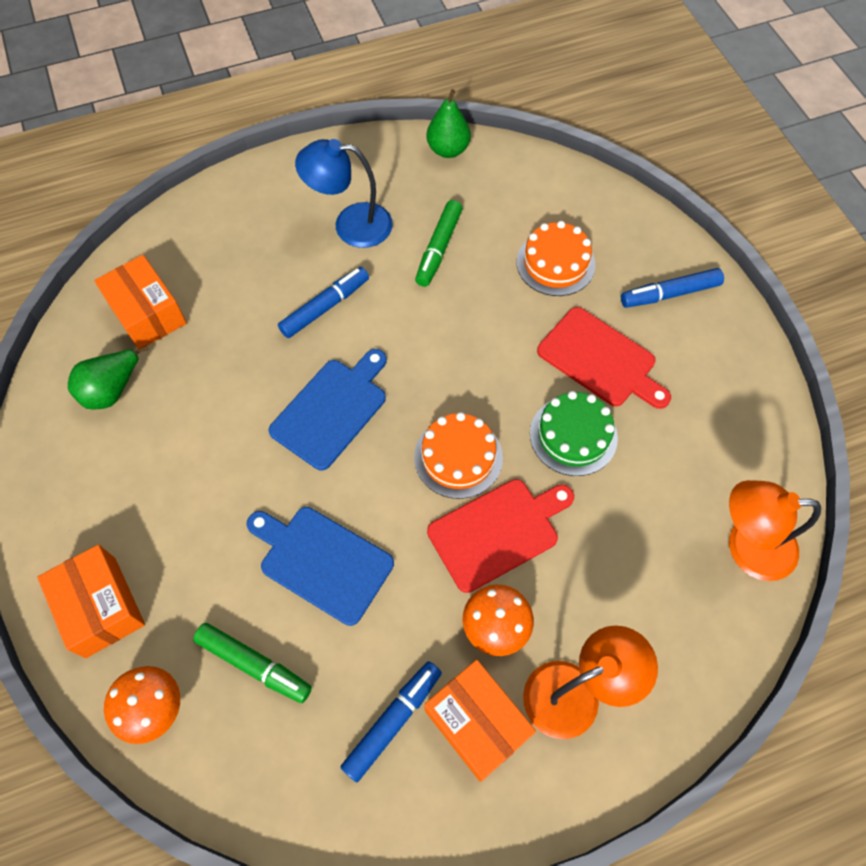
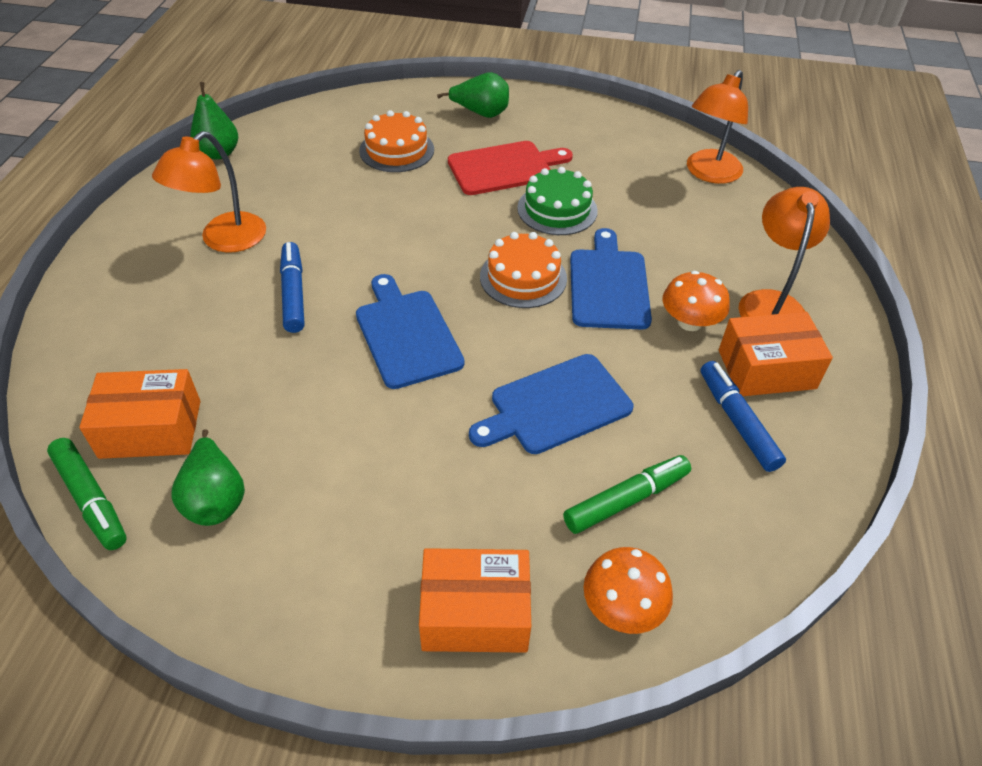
camera: 60 degrees left, 15 degrees down
blue lamp [295,139,393,248] -> orange lamp [152,131,266,253]
green marker [415,200,462,287] -> green marker moved to [47,438,127,550]
red cutting board [427,479,574,593] -> blue cutting board [570,228,652,330]
blue marker [621,268,724,308] -> green pear [437,72,509,118]

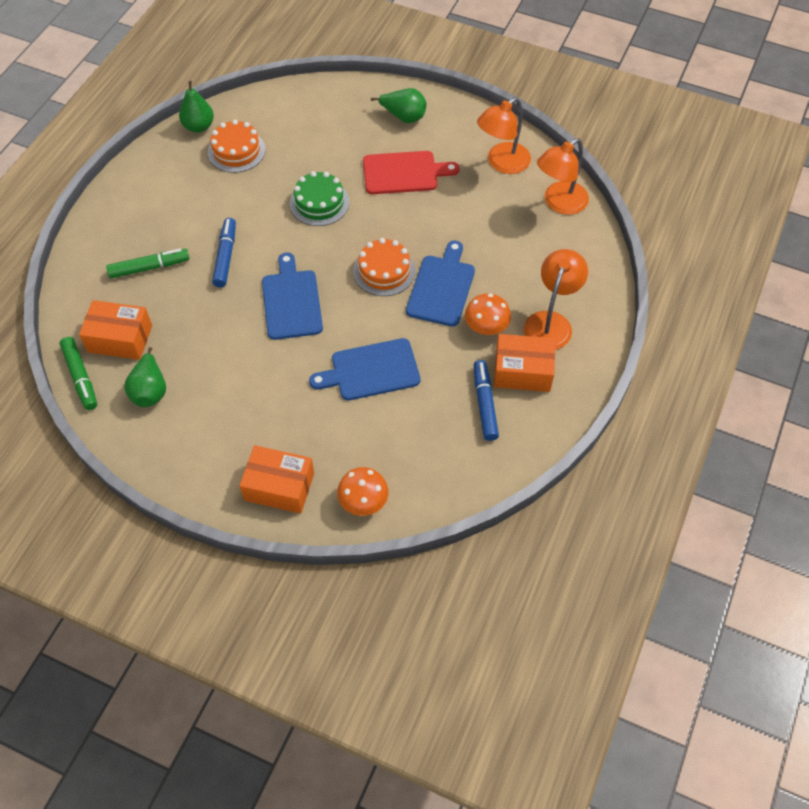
camera: 15 degrees right, 10 degrees up
orange lamp [152,131,266,253] -> orange lamp moved to [477,98,531,174]
orange cake [359,110,434,172] -> orange cake moved to [208,120,265,173]
green cake [517,167,598,235] -> green cake moved to [290,171,349,226]
green marker [563,455,691,534] -> green marker moved to [106,248,189,278]

